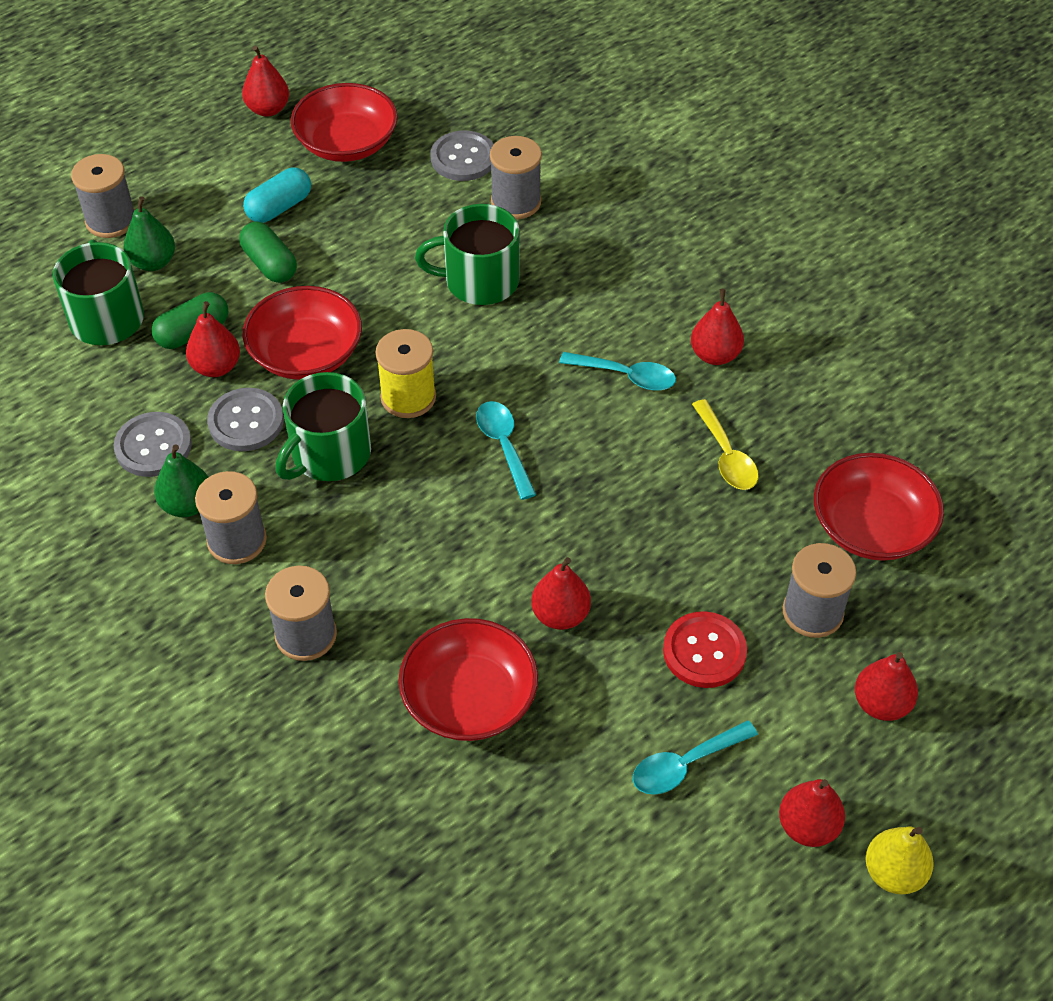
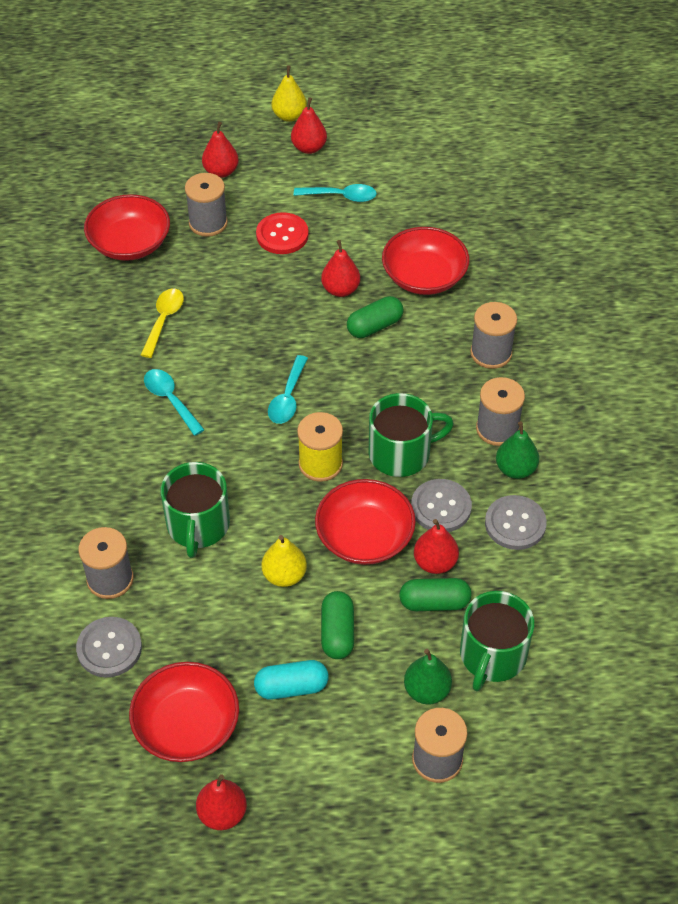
camera: 145 degrees left, 0 degrees up
green mug [415,204,520,305] -> green mug turned 60 degrees clockwise [161,462,230,558]
red pear [691,289,744,365] -> none
none -> yellow pear [261,535,307,587]
none -> green capsule [347,296,404,338]

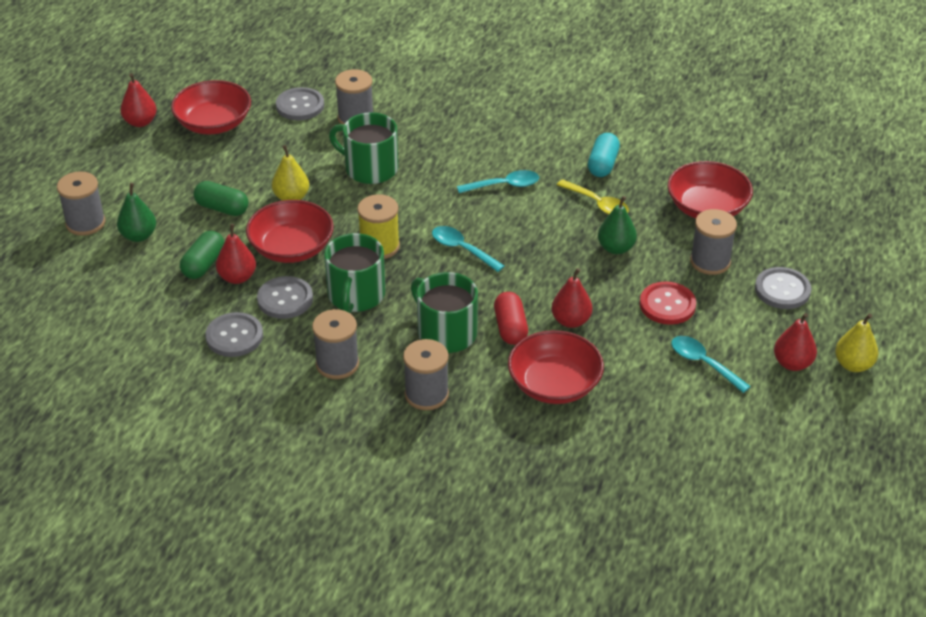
camera: 115 degrees right, 10 degrees down
red pear [202,122,239,178] -> grey button [755,267,812,309]
turquoise capsule [254,660,328,699] -> turquoise capsule moved to [588,133,620,177]
turquoise spoon [294,184,377,202] -> turquoise spoon turned 105 degrees clockwise [671,336,751,393]
green capsule [347,296,404,338] -> red capsule [494,292,528,345]
green mug [460,591,534,691] -> green mug moved to [411,272,478,353]
green pear [496,421,539,479] -> green pear moved to [598,196,637,254]

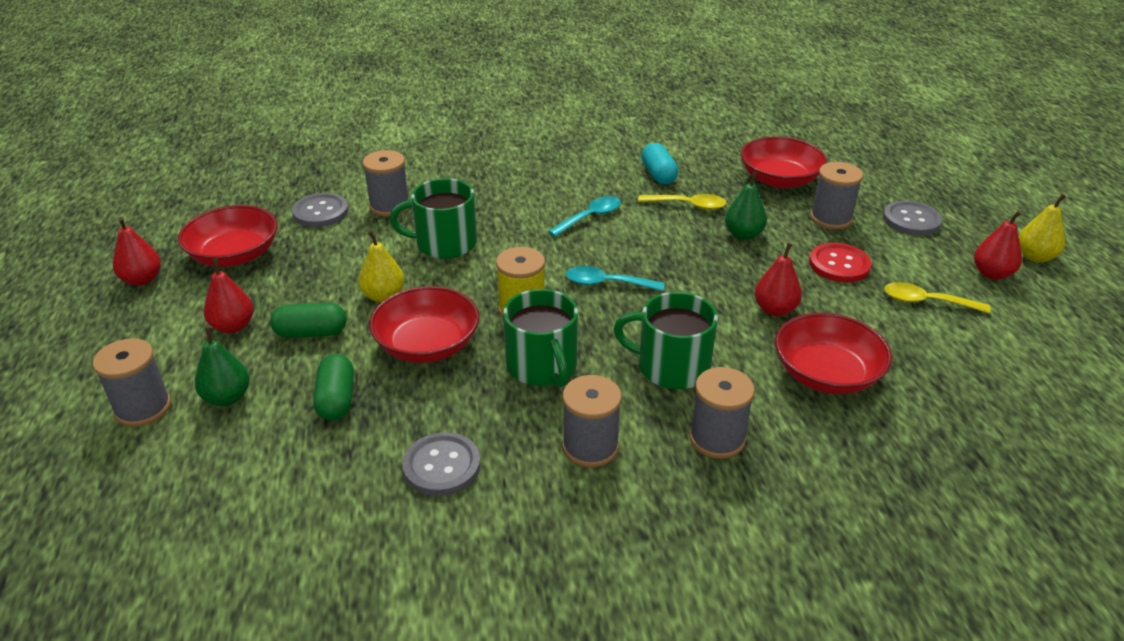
camera: 30 degrees left, 5 degrees down
red pear [216,224,256,284] -> red pear moved to [204,259,254,333]
grey button [257,276,313,319] -> none
red capsule [494,292,528,345] -> none
turquoise spoon [671,336,751,393] -> yellow spoon [884,282,990,313]

